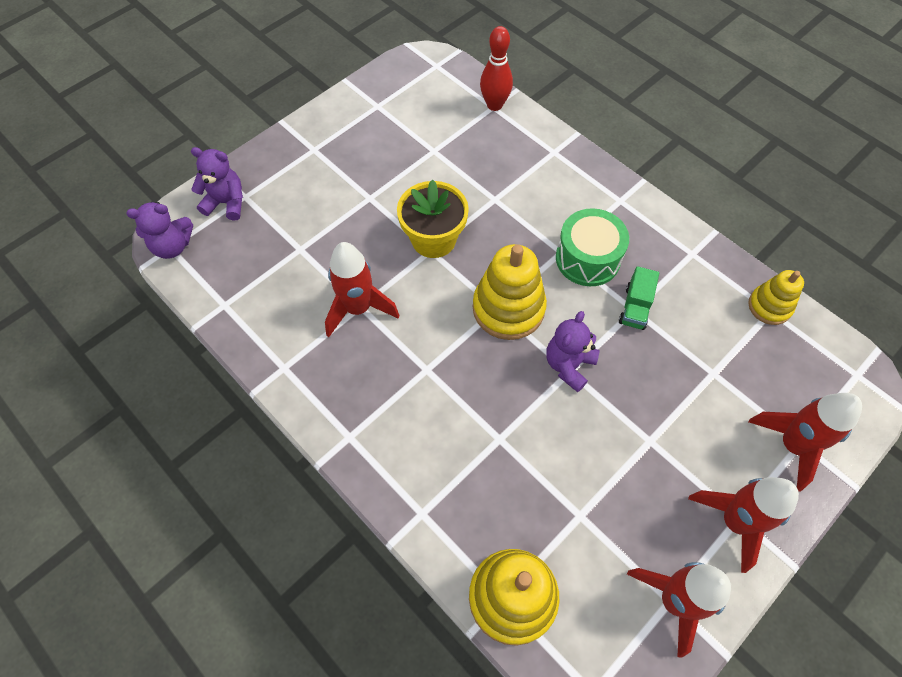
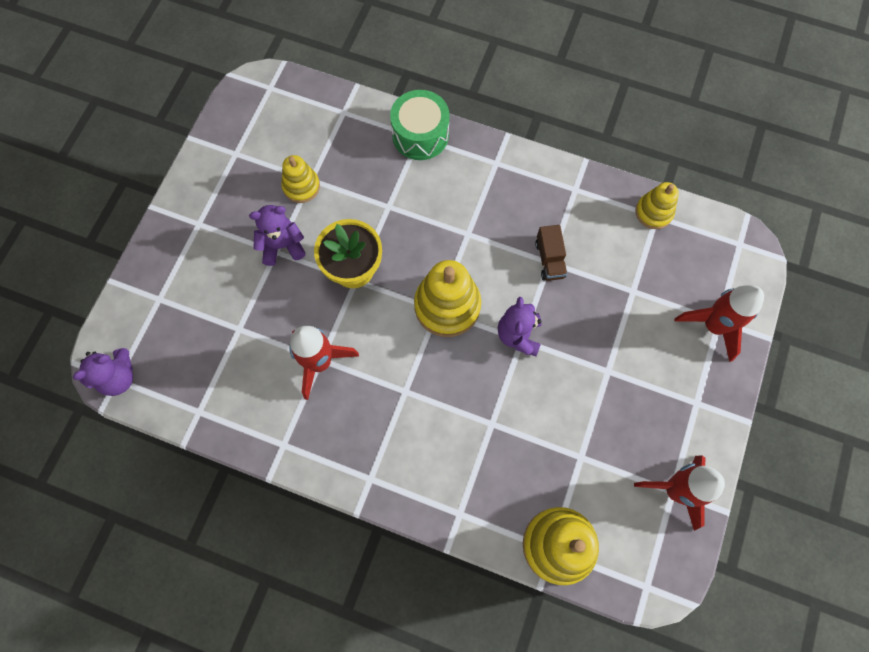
camera: 25 degrees left, 10 degrees up
purple teddy bear [191,147,243,220] -> purple teddy bear moved to [249,205,306,266]
red bowling pin [480,26,513,111] -> none
green drum [556,208,629,286] -> green drum moved to [390,90,450,160]
green truck [619,266,659,330] -> brown truck [535,225,567,281]
red rocket [688,477,799,573] -> none
none -> yellow stacking toy [281,155,320,203]

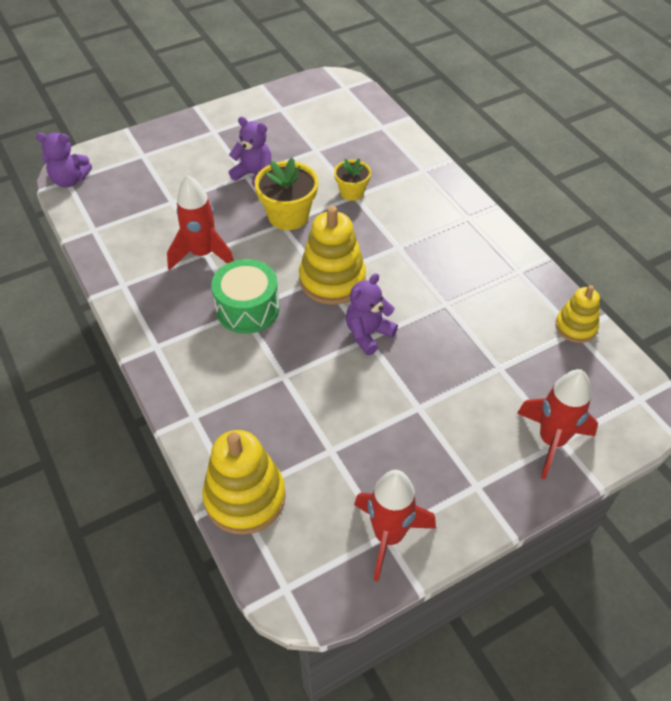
camera: 40 degrees right, 20 degrees down
yellow stacking toy [281,155,320,203] -> none
green drum [390,90,450,160] -> green drum moved to [211,259,280,334]
brown truck [535,225,567,281] -> none
none -> yellow flower pot [334,158,371,201]

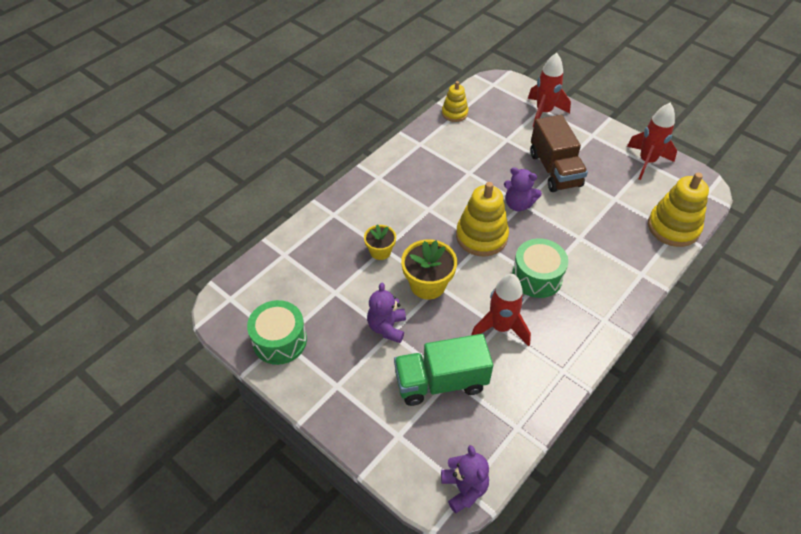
camera: 110 degrees left, 0 degrees up
none -> green drum [247,300,307,365]
none -> green truck [394,334,493,406]
none -> brown truck [530,115,588,192]

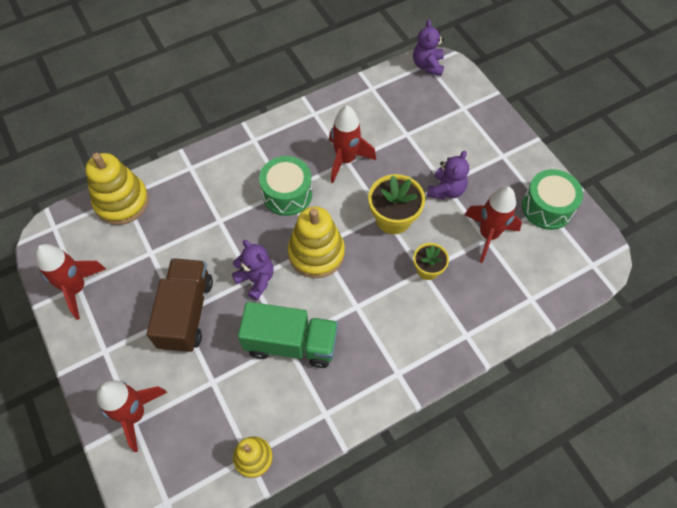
camera: 160 degrees left, 10 degrees up
green truck [394,334,493,406] -> green truck moved to [238,302,338,368]
none -> red rocket [465,186,522,263]

